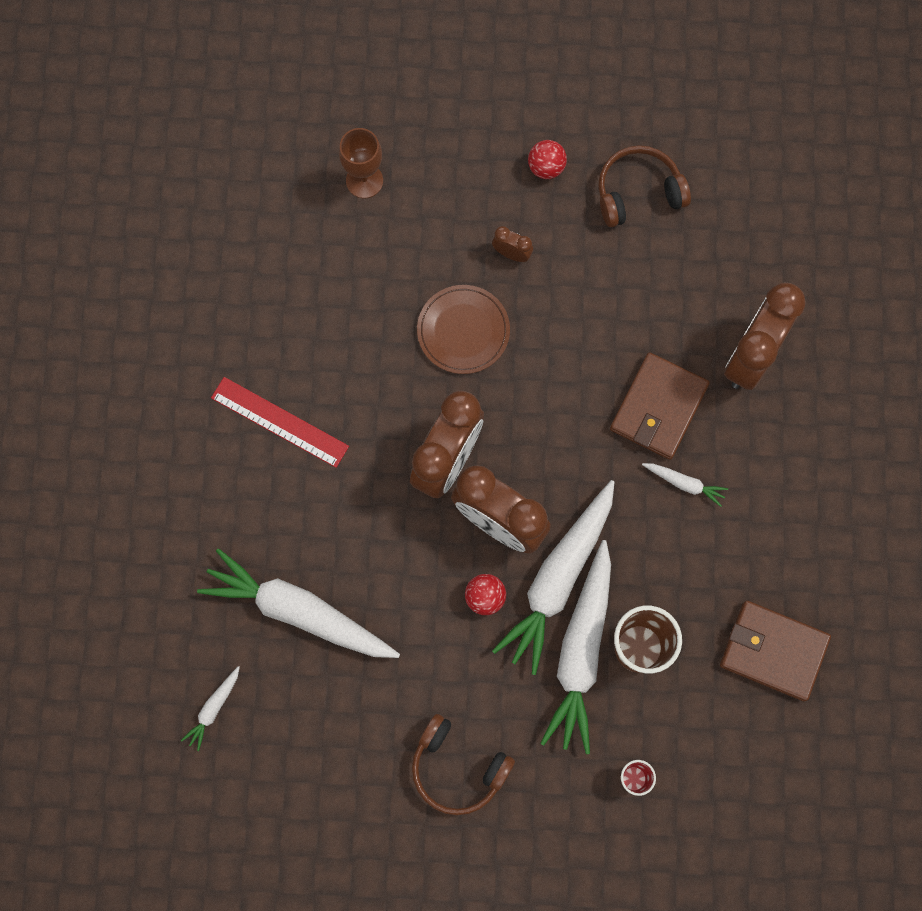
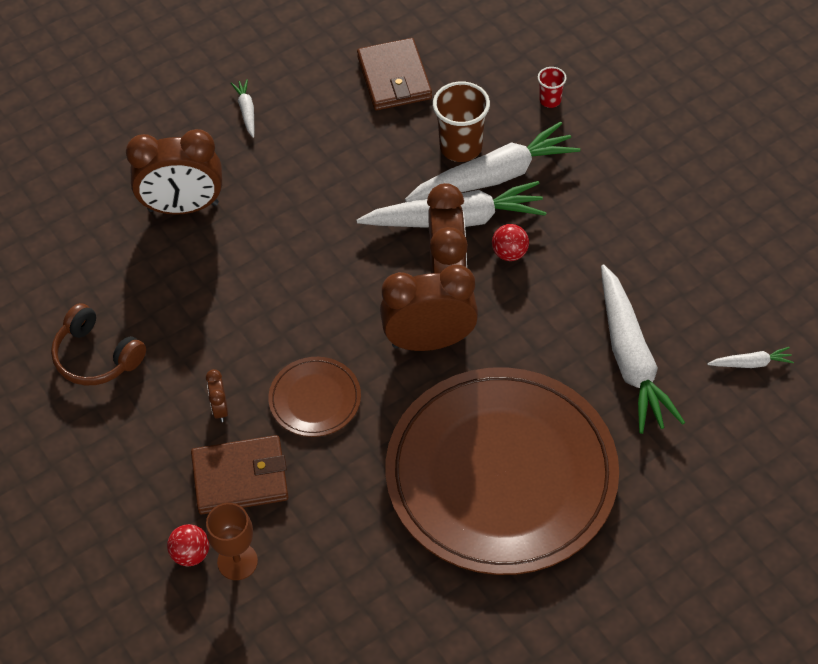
camera: 125 degrees left, 20 degrees down
red ruler [211,377,349,468] -> brown plate [385,367,619,575]
brown headphones [412,714,515,815] -> none
red ball [528,140,567,179] -> red ball moved to [167,524,209,567]
brown wallet [610,352,710,460] -> brown wallet moved to [191,435,288,514]
white carrot [642,463,728,507] -> white carrot moved to [231,79,255,138]

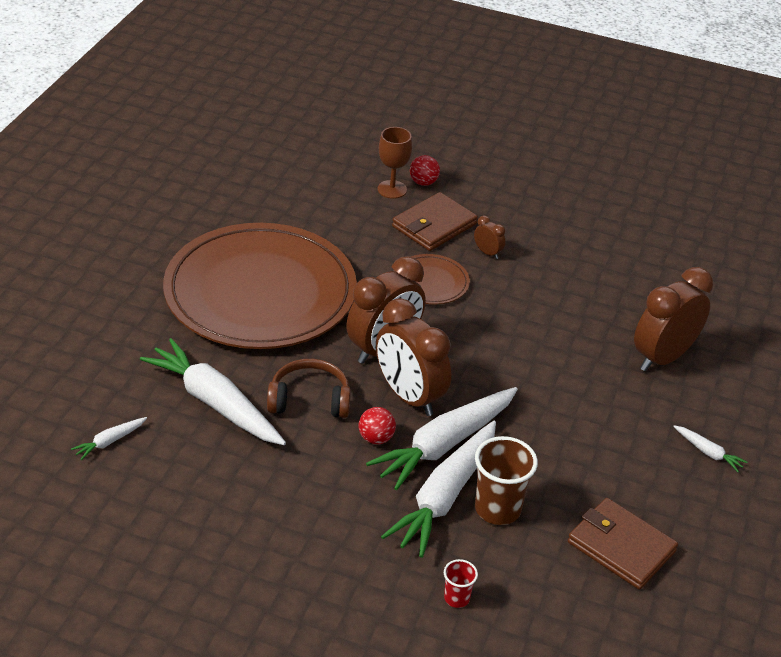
camera: 140 degrees right, 15 degrees down
brown headphones [51,303,146,385] -> brown headphones moved to [267,359,351,418]

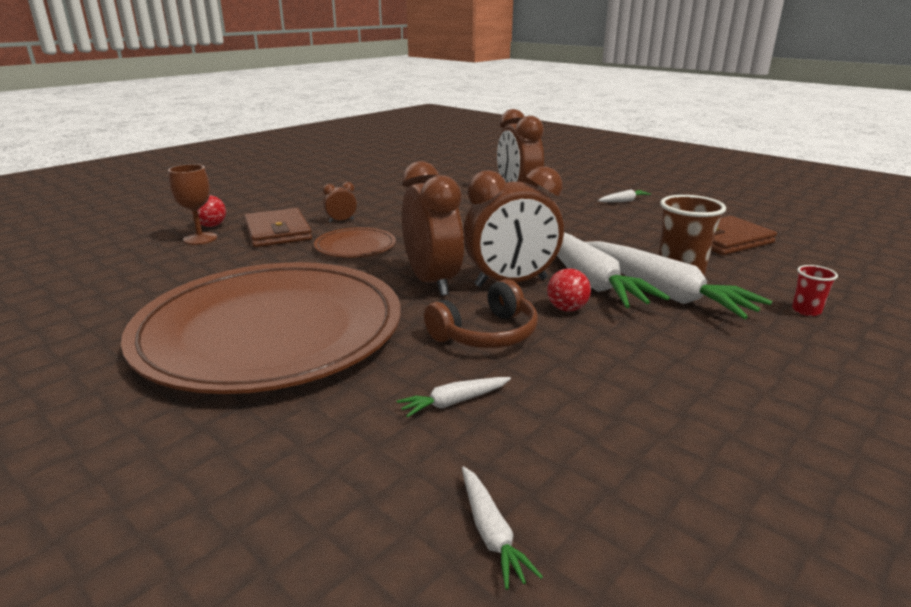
camera: 65 degrees left, 15 degrees down
white carrot [140,338,286,445] -> white carrot [397,377,511,418], size x0.43
brown headphones [267,359,351,418] -> brown headphones turned 150 degrees counterclockwise [424,279,538,348]

